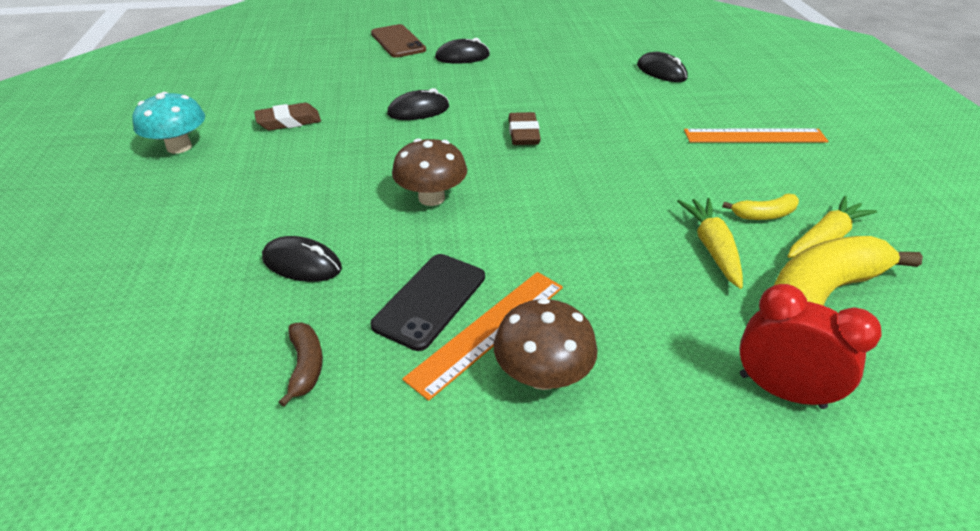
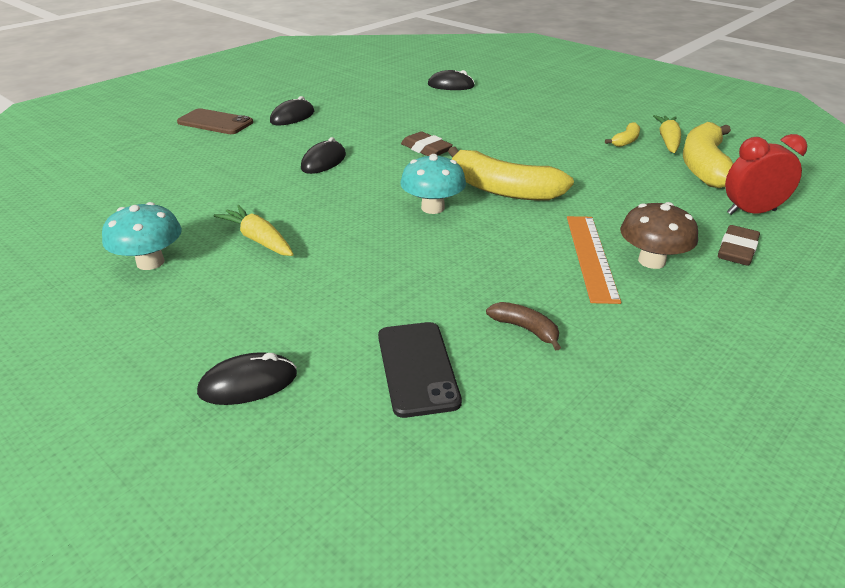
camera: 40 degrees left, 5 degrees down
brown eraser [254,103,321,130] -> brown eraser moved to [718,225,760,266]
black mouse [262,236,342,282] -> black mouse moved to [197,352,297,405]
black phone [371,254,485,351] -> black phone moved to [378,322,462,418]
brown mushroom [392,138,467,206] -> turquoise mushroom [400,154,466,214]
yellow carrot [677,198,743,289] -> yellow carrot moved to [214,205,294,256]
orange ruler [684,129,828,143] -> none
none -> yellow banana [448,147,574,201]

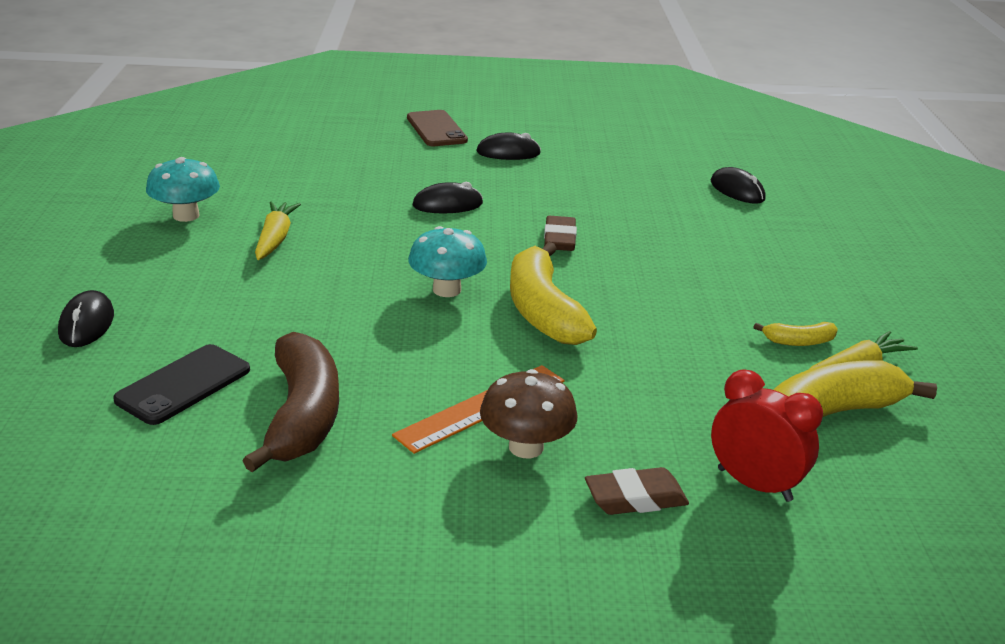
camera: 45 degrees right, 5 degrees down
black mouse [197,352,297,405] -> black mouse turned 60 degrees clockwise [58,290,114,347]
brown banana [486,302,561,350] -> brown banana [243,332,339,472], size x2.17

